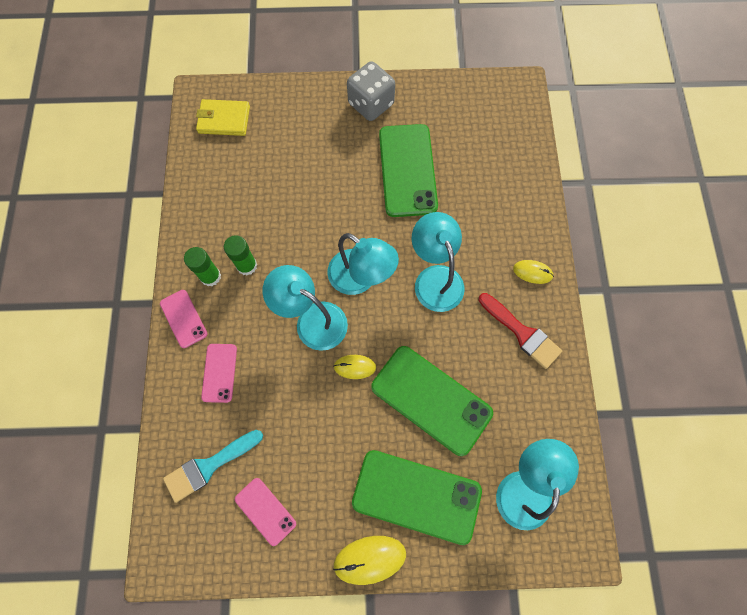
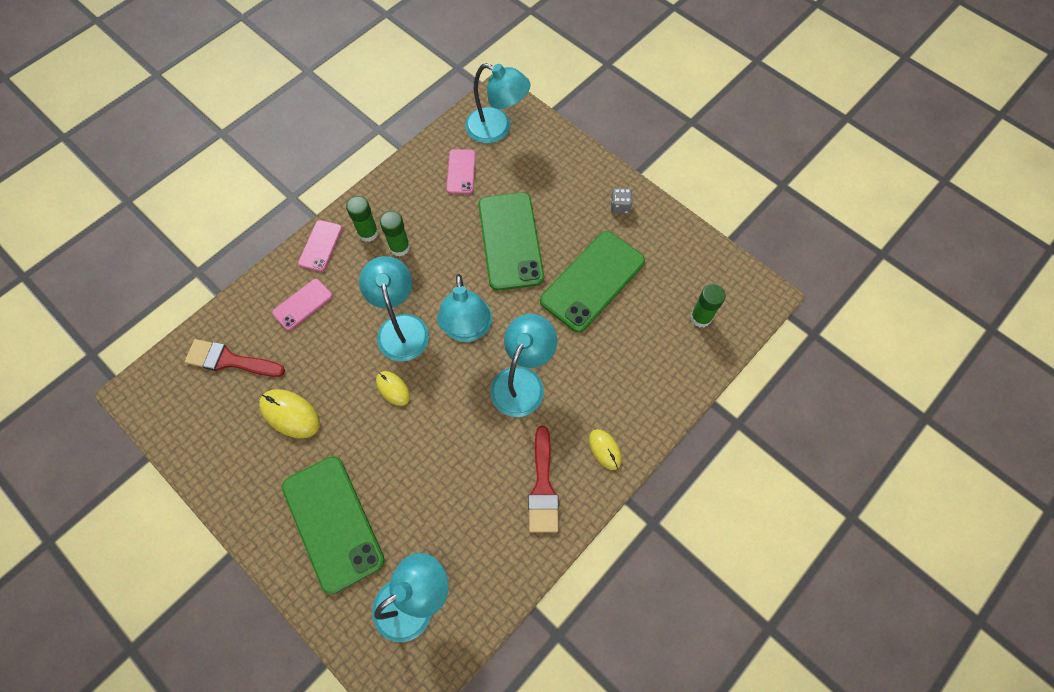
camera: 45 degrees right, 5 degrees down
turquoise brush [163,430,263,503] -> red brush [185,339,285,377]
yellow wallet [196,99,250,136] -> turquoise lamp [465,63,530,143]
pink phone [235,478,296,546] -> pink phone moved to [446,149,476,194]
yellow mouse [333,536,406,585] -> yellow mouse moved to [259,389,320,438]
grey dice [347,61,395,121] -> grey dice [611,188,633,214], size x0.50
green phone [371,346,493,456] -> green phone moved to [478,192,544,291]
none -> green glue stick [690,284,726,327]

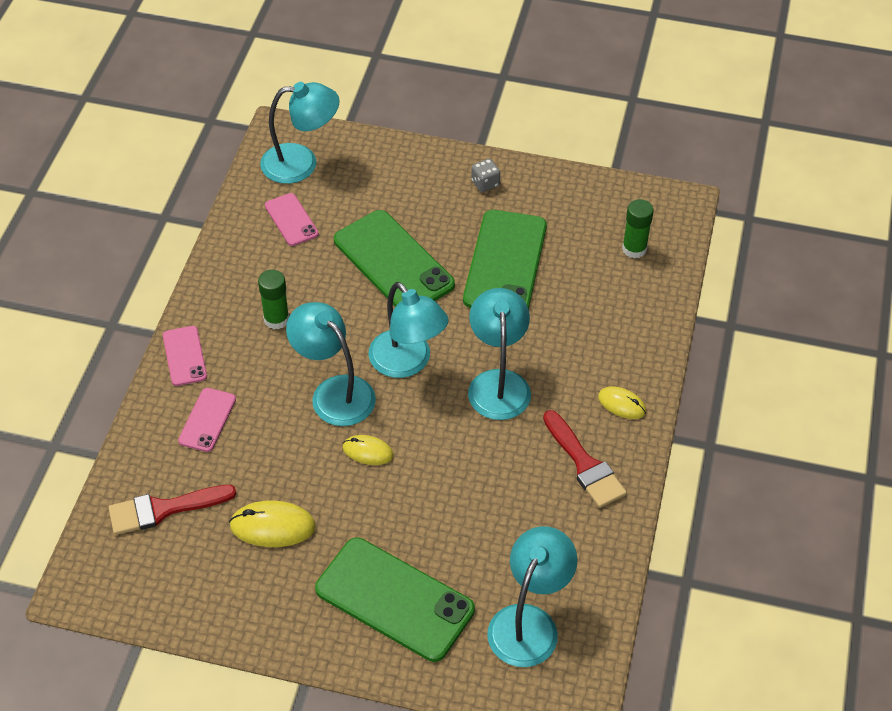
camera: 30 degrees left, 15 degrees down
green glue stick [346,196,379,242] -> none

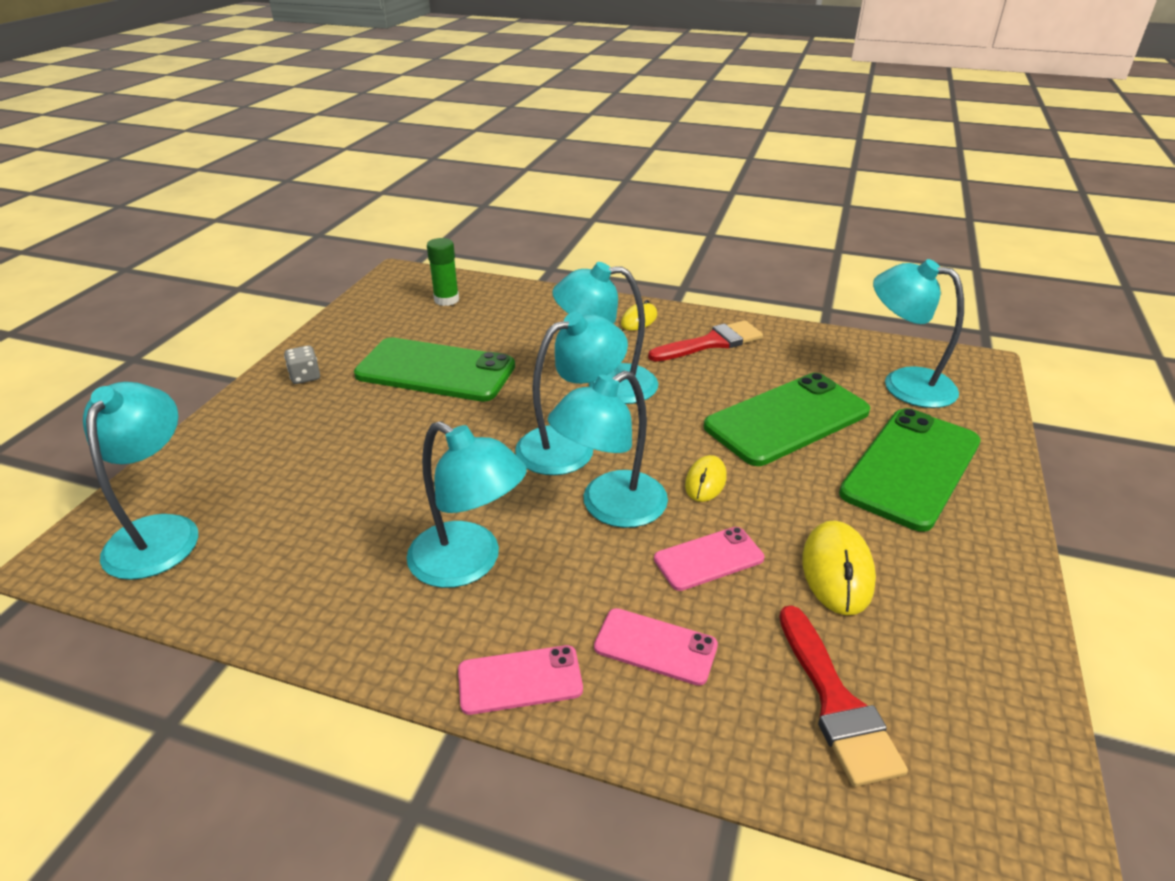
camera: 85 degrees left, 15 degrees down
green glue stick [258,270,289,329] -> turquoise lamp [407,421,527,588]
pink phone [265,193,319,246] -> pink phone moved to [654,527,764,591]
green phone [334,210,455,307] -> green phone moved to [704,373,870,466]

